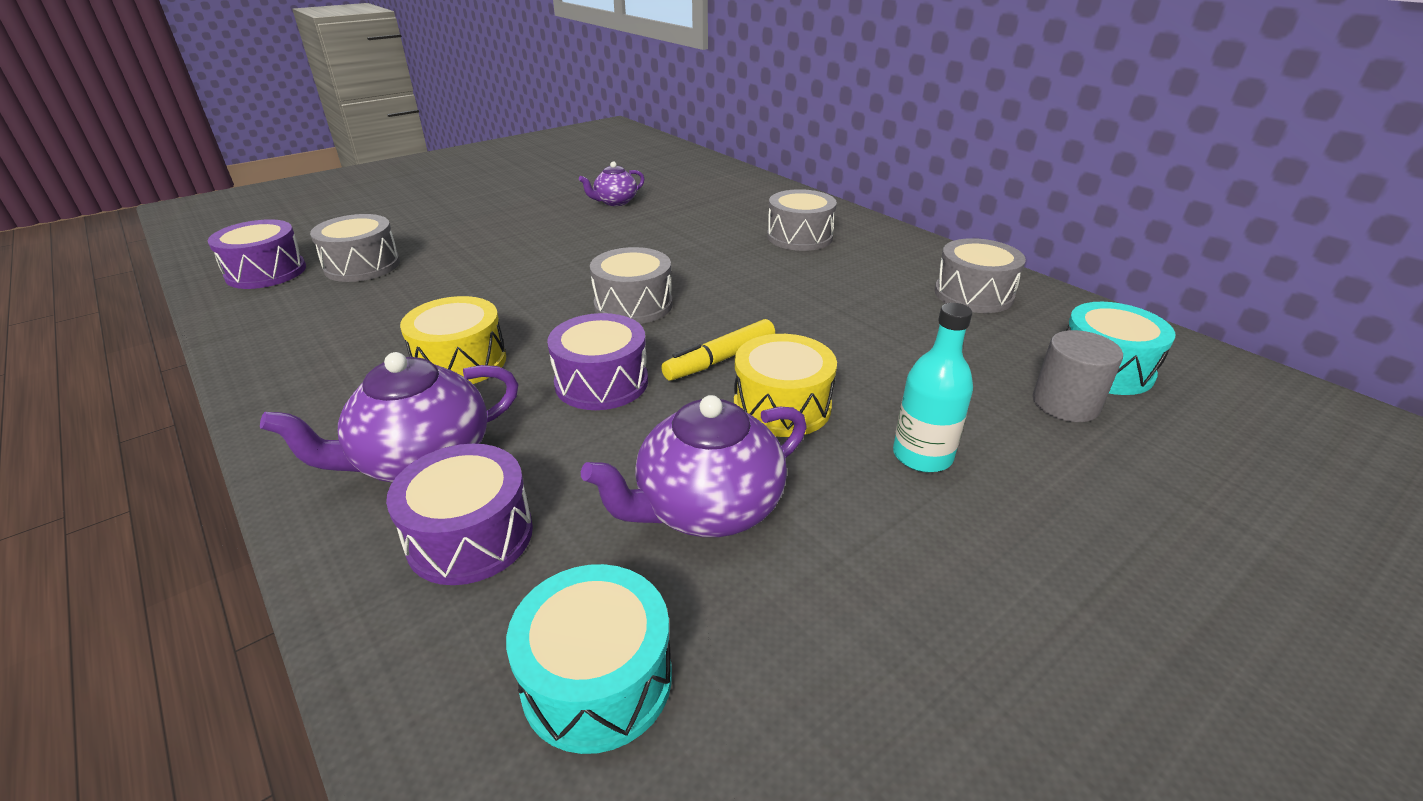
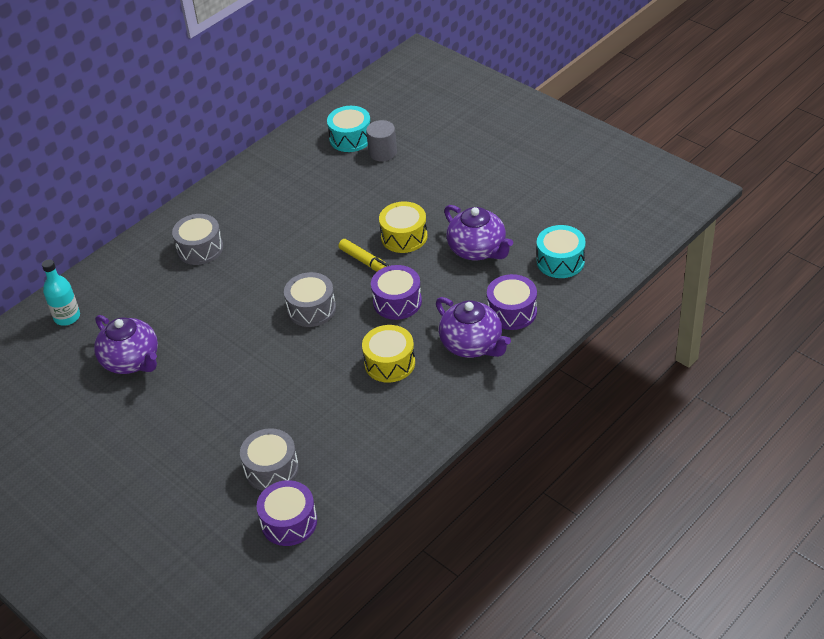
camera: 95 degrees left, 10 degrees up
purple teapot [579,161,645,206] -> purple teapot [94,315,158,374], size x1.69
turquoise bottle [893,303,973,472] -> turquoise bottle moved to [42,259,80,326]
grey drum [935,238,1026,313] -> none

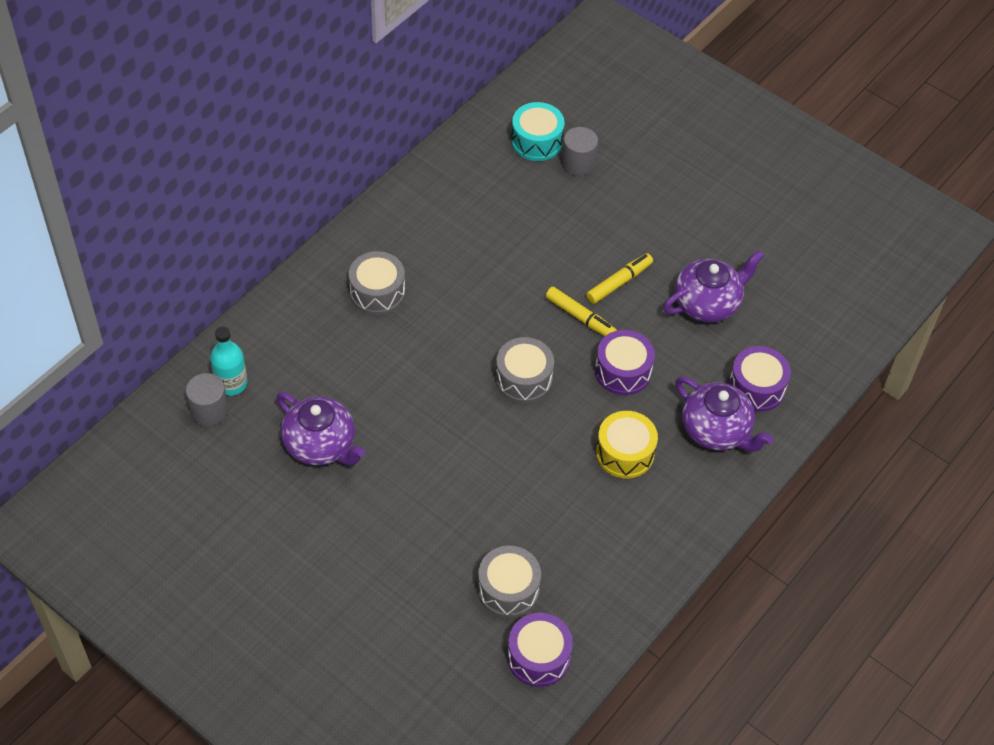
camera: 10 degrees left, 10 degrees up
yellow drum [379,201,427,253] -> yellow marker [586,253,653,304]
purple teapot [444,205,513,260] -> purple teapot turned 75 degrees counterclockwise [663,250,764,323]
turquoise drum [537,225,586,278] -> none
none -> grey cylinder [186,373,229,426]

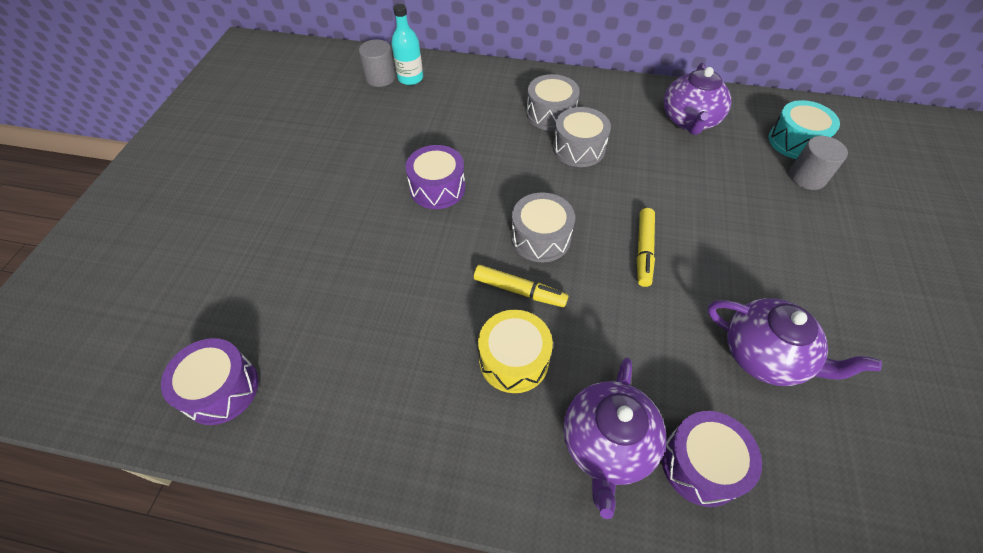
camera: 65 degrees right, 0 degrees up
purple teapot [276,392,365,466] -> purple teapot moved to [663,63,732,135]
grey drum [478,546,541,618] -> grey drum moved to [553,107,611,167]
yellow marker [586,253,653,304] -> yellow marker moved to [474,265,568,307]
purple drum [595,330,655,395] -> purple drum moved to [405,145,465,209]

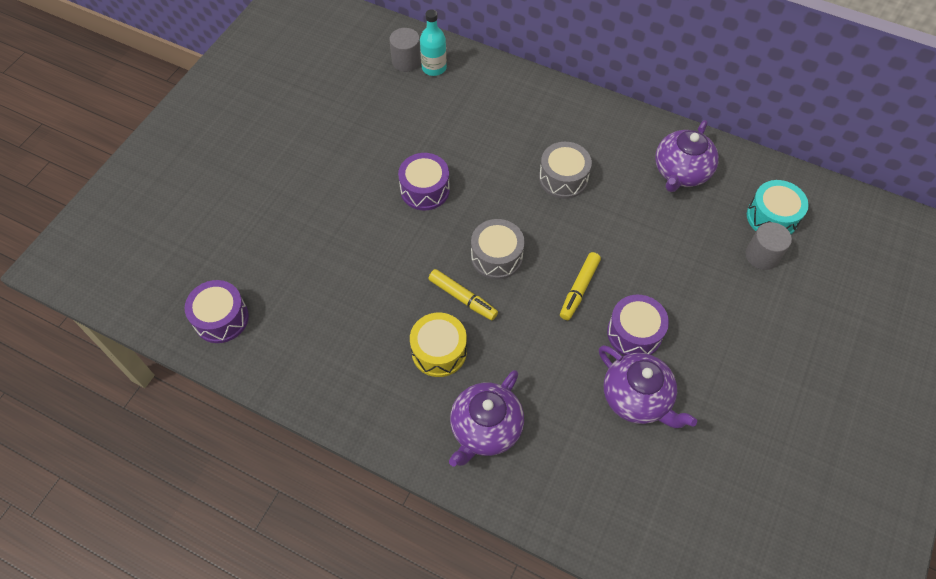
camera: 15 degrees right, 5 degrees up
grey drum [526,74,580,131] -> none
purple drum [662,411,762,507] -> purple drum moved to [607,295,669,356]

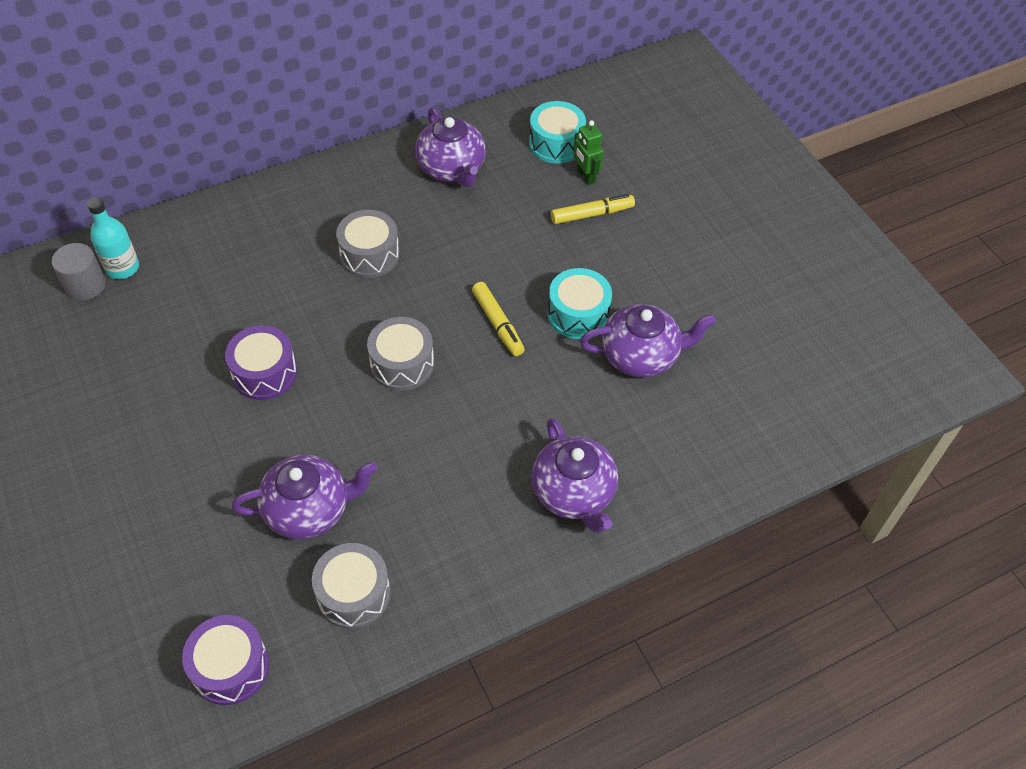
camera: 55 degrees left, 5 degrees down
yellow drum [410,313,467,377] -> none
yellow marker [428,269,498,320] -> yellow marker moved to [551,194,635,224]
purple drum [607,295,669,356] -> turquoise drum [548,268,612,339]
grey cylinder [746,222,792,270] -> green robot [573,120,604,185]
none -> purple teapot [231,455,377,540]
none -> grey drum [312,543,390,629]

